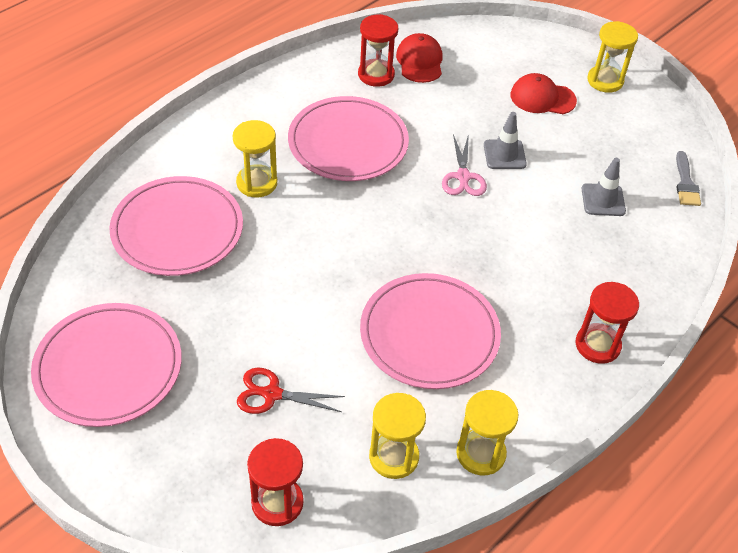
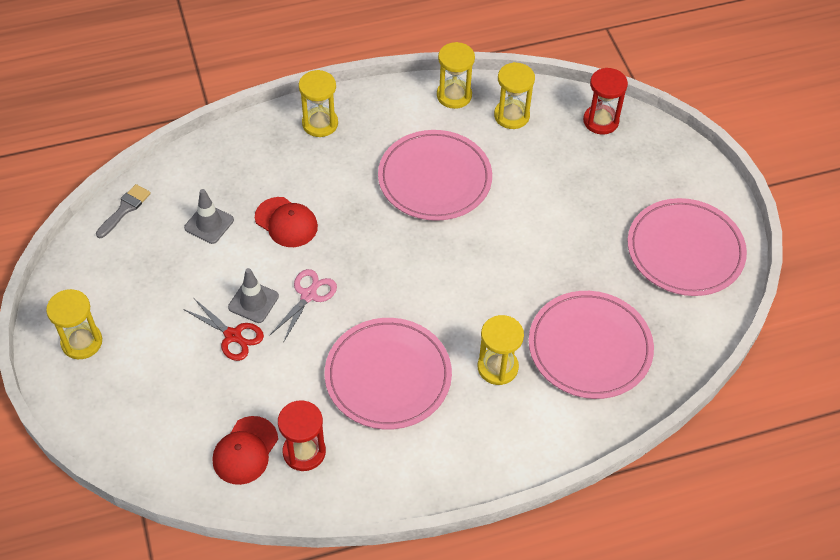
camera: 150 degrees left, 5 degrees up
red scissors [237,368,345,414] -> red scissors moved to [183,299,264,361]
red cap [510,73,577,114] -> red cap moved to [255,197,318,247]
red hourglass [576,282,639,364] -> yellow hourglass [299,70,338,137]

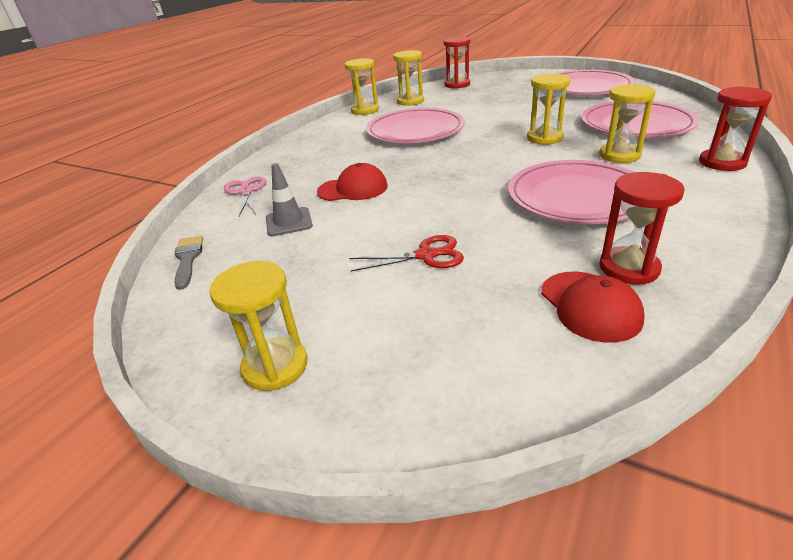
camera: 40 degrees left, 20 degrees down
grey traffic cone [228,268,279,323] -> none
pink scissors [270,269,337,343] -> pink scissors moved to [224,176,266,217]
yellow hourglass [299,70,338,137] -> yellow hourglass moved to [527,74,571,145]
none -> red hourglass [699,86,772,171]

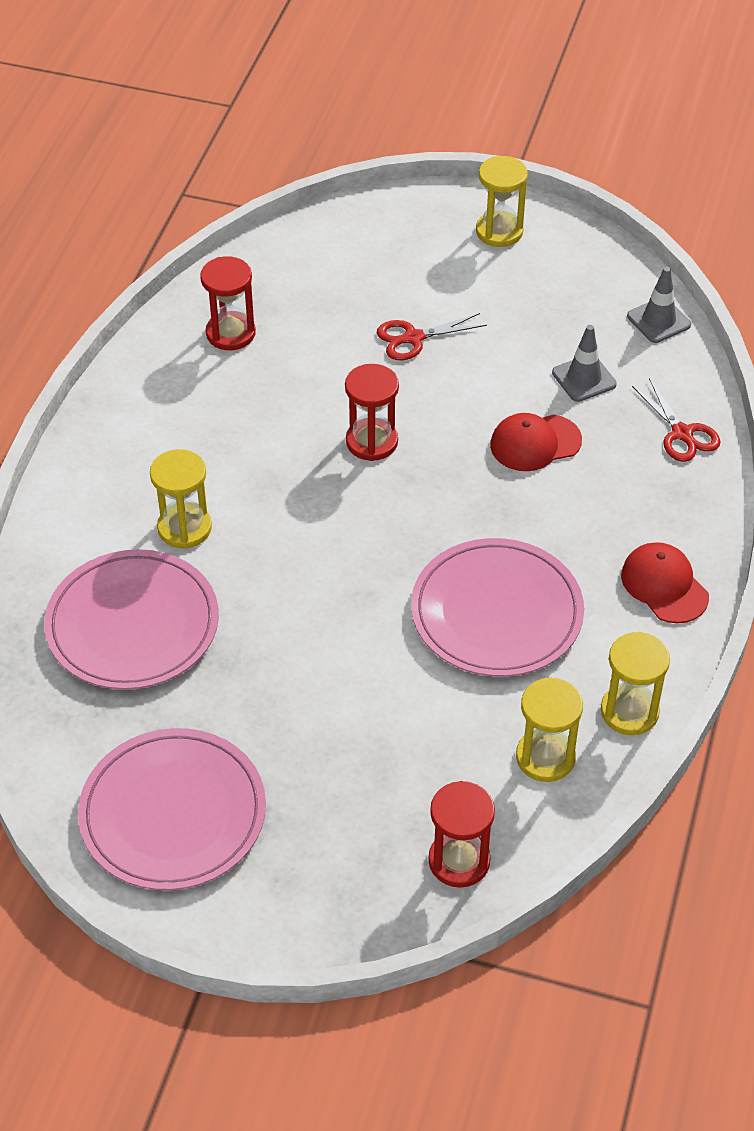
camera: 165 degrees right, 15 degrees up
grey brush [174,235,203,290] -> grey traffic cone [627,267,691,343]
pink scissors [224,176,266,217] -> red scissors [632,378,721,462]
pink plate [508,160,634,224] -> none
yellow hourglass [527,74,571,145] -> none
red cap [541,271,645,343] -> red cap moved to [621,542,709,624]
red hourglass [699,86,772,171] -> red hourglass moved to [345,364,399,461]

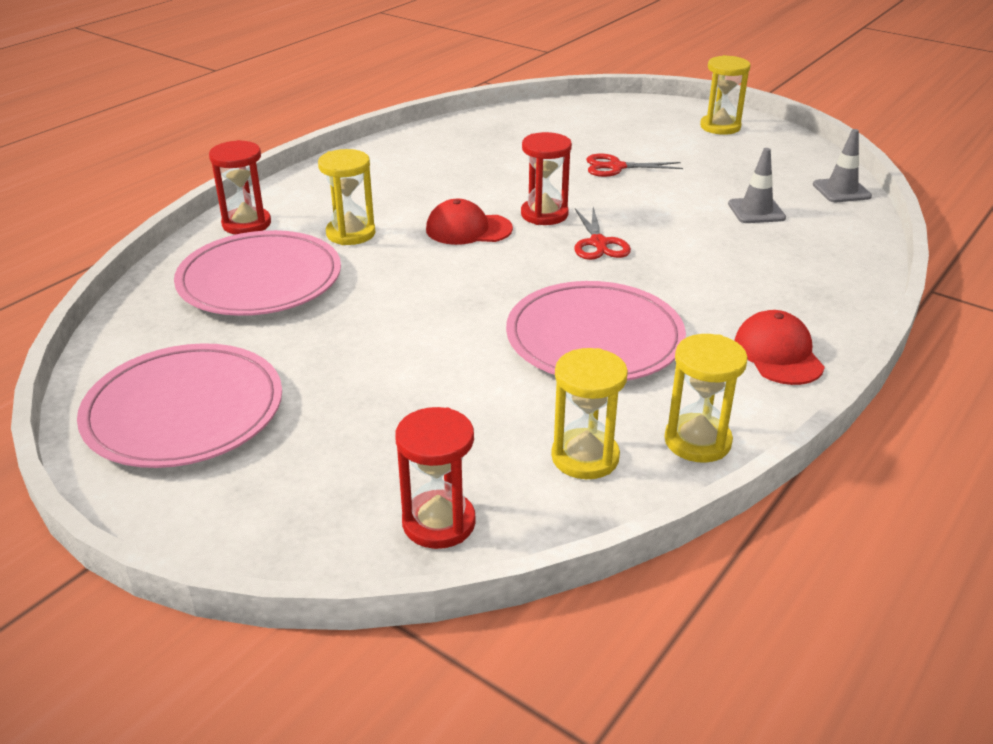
camera: 20 degrees right, 15 degrees down
red hourglass [200,256,256,350] -> red hourglass moved to [209,140,271,235]
red cap [490,413,582,471] -> red cap moved to [426,199,513,245]
red scissors [632,378,721,462] -> red scissors moved to [574,207,631,260]

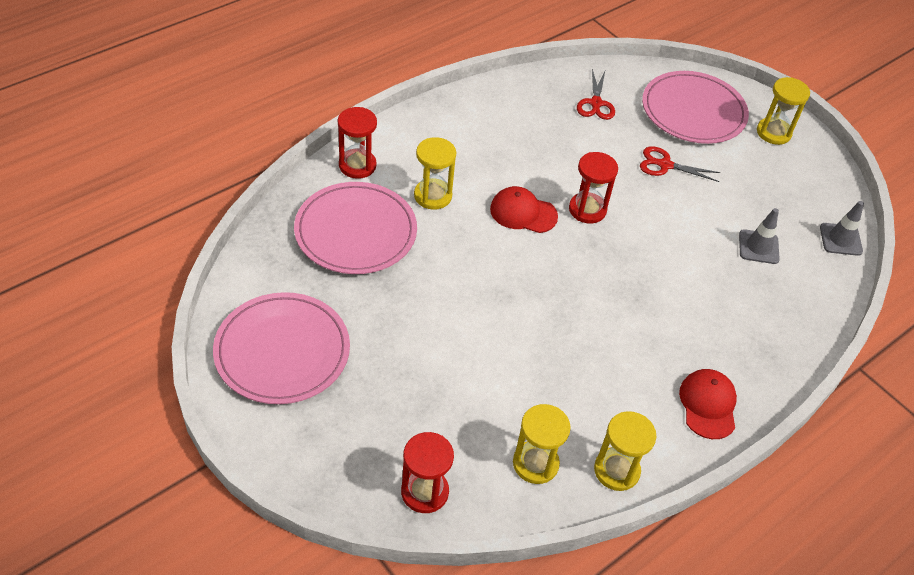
camera: 10 degrees right, 15 degrees up
pink plate [506,281,686,381] -> pink plate moved to [642,71,749,144]
red scissors [574,207,631,260] -> red scissors moved to [577,69,615,120]

